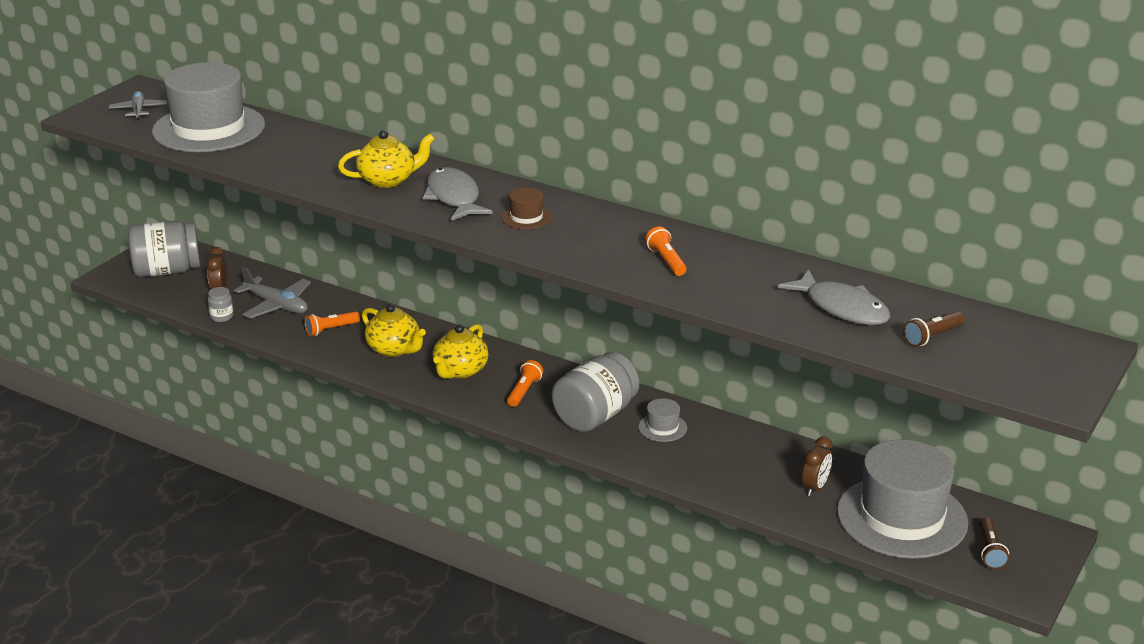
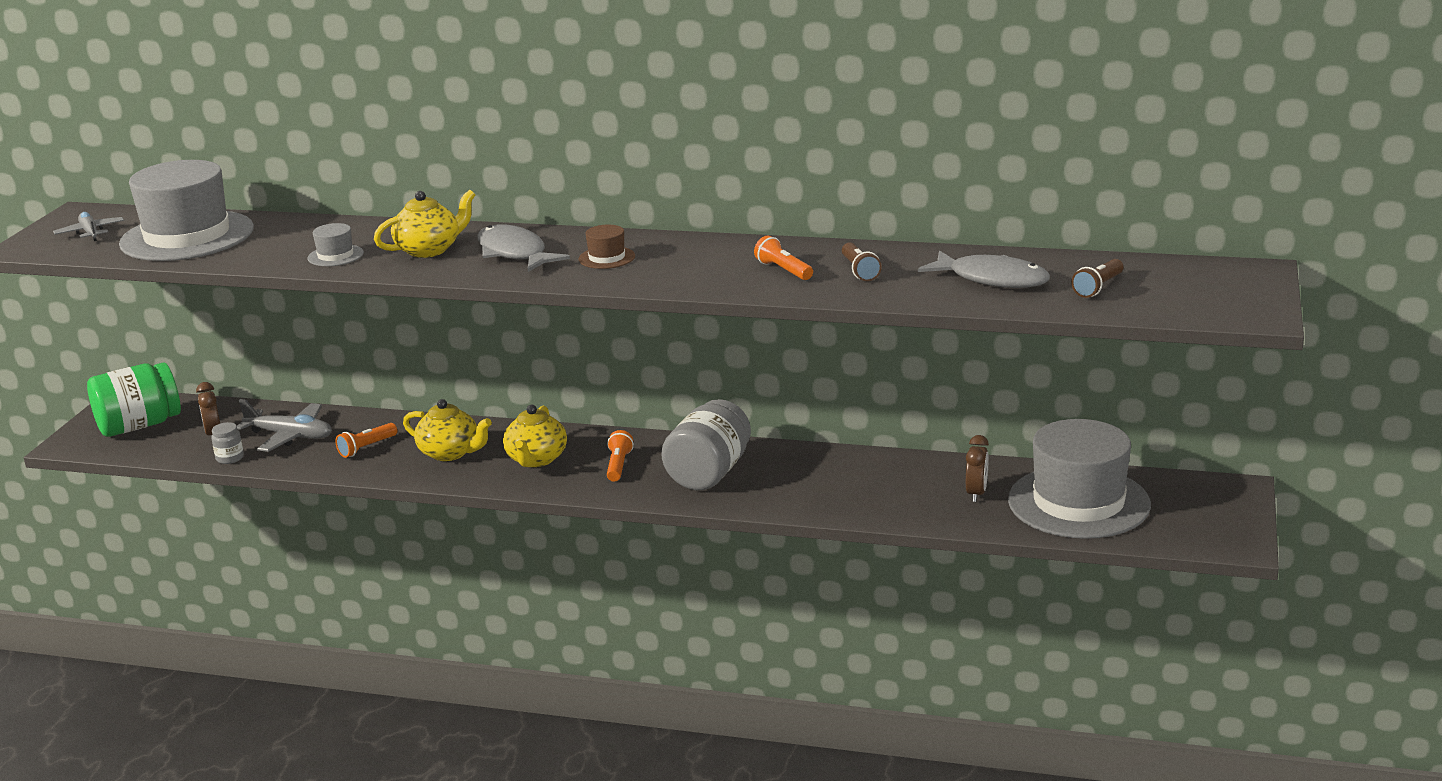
camera: 15 degrees left, 5 degrees down
grey jar [128,221,200,277] -> green jar [87,362,181,437]
grey hat [638,398,687,442] -> grey hat moved to [307,223,364,266]
brown flashlight [979,518,1009,569] -> brown flashlight moved to [842,242,882,281]

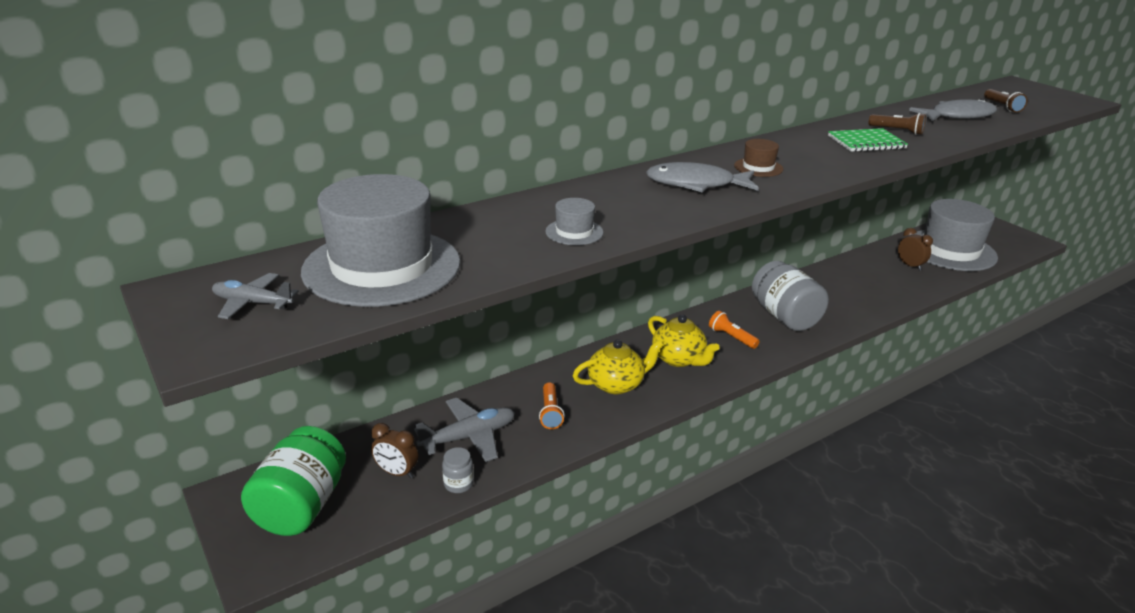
camera: 50 degrees left, 5 degrees up
yellow teapot [374,190,475,258] -> none
orange flashlight [754,236,813,280] -> green notebook [828,128,908,152]

